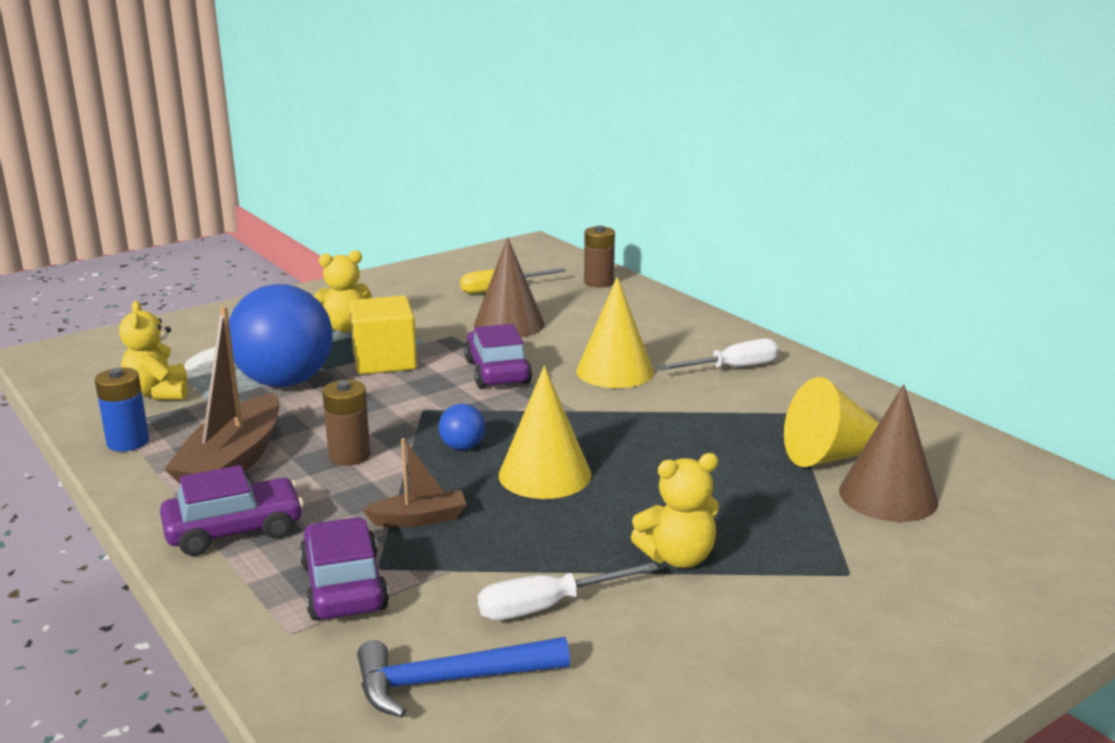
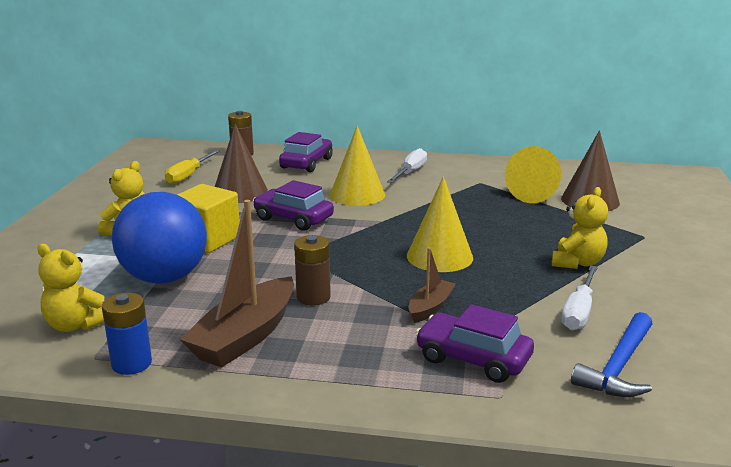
camera: 45 degrees left, 0 degrees up
purple car [160,465,304,556] -> purple car moved to [279,132,333,172]
brown boat [164,306,280,484] -> brown boat turned 60 degrees clockwise [180,200,294,368]
blue ball [439,404,485,450] -> none

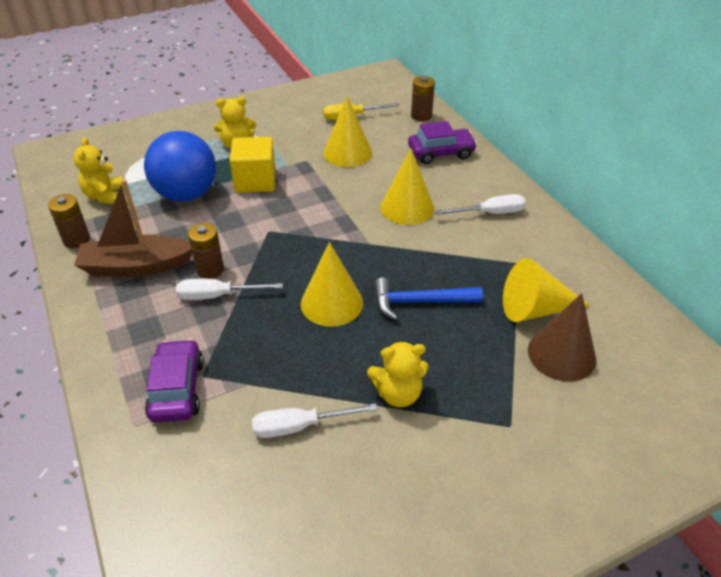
camera: 55 degrees right, 20 degrees up
blue battery [102,293,152,375] -> brown battery [48,194,90,248]
brown cone [215,124,268,203] -> yellow cone [324,96,372,167]
purple car [253,180,334,231] -> none
brown boat [409,247,456,323] -> none
blue hammer [571,312,653,397] -> blue hammer moved to [374,277,483,320]
none -> white screwdriver [176,279,283,300]

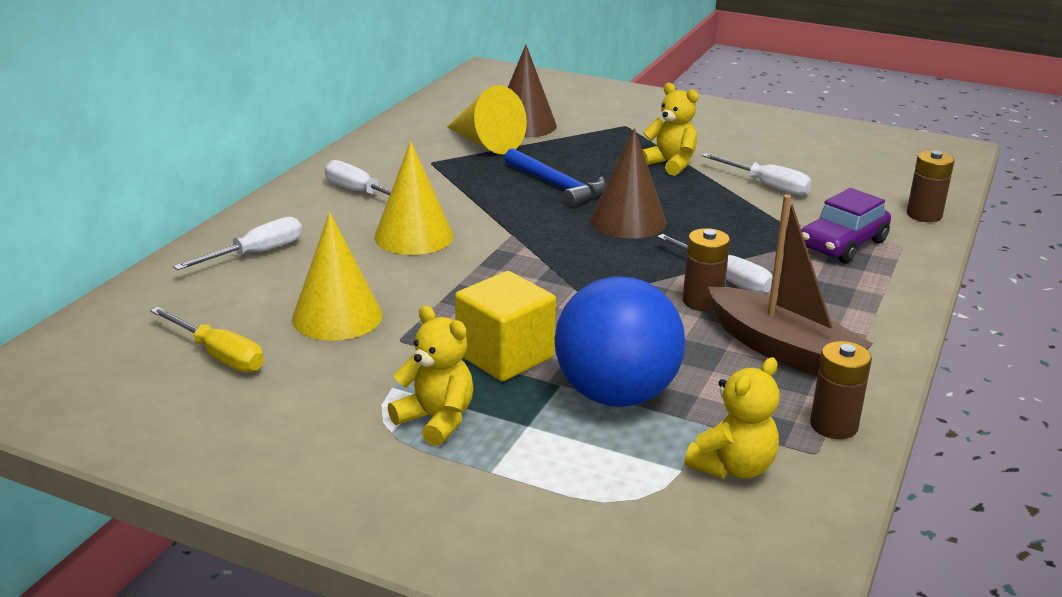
camera: 130 degrees left, 15 degrees down
yellow cone [301,242,363,327] -> brown cone [590,128,667,239]
purple car [408,121,477,164] -> white screwdriver [173,217,302,270]
brown battery [411,76,435,121] -> brown battery moved to [907,151,954,222]

